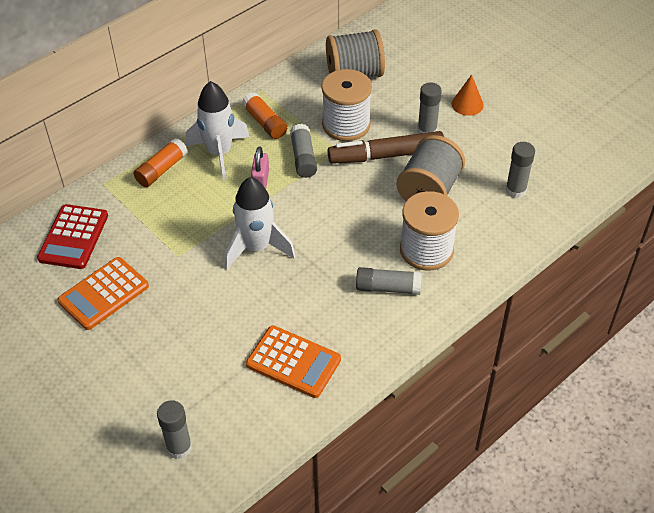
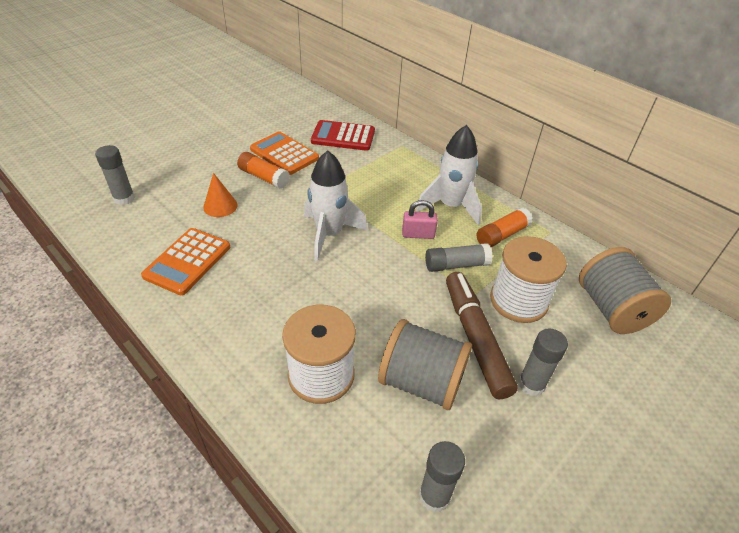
camera: 85 degrees right, 5 degrees down
orange glue stick [134,138,188,187] -> orange glue stick moved to [237,152,290,189]
grey glue stick [356,267,422,295] -> none
orange cone [452,74,484,116] -> orange cone moved to [203,173,238,217]

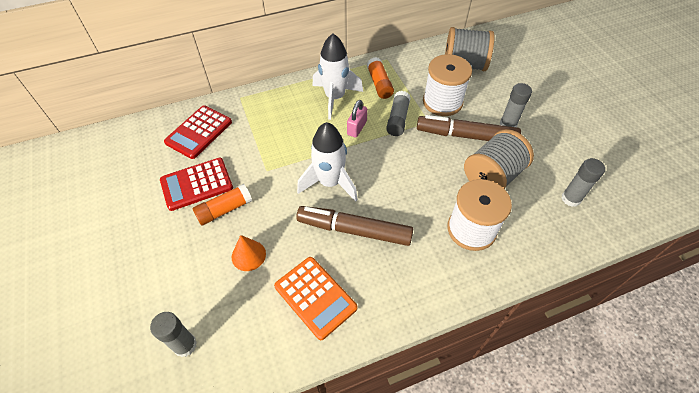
camera: 65 degrees left, 10 degrees up
orange calculator [250,131,319,175] -> red calculator [160,158,233,211]
none -> brown marker [296,206,413,246]

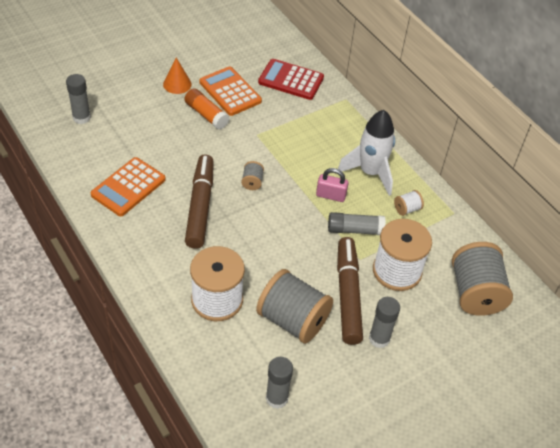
camera: 75 degrees right, 5 degrees down
red calculator [160,158,233,211] -> orange calculator [199,66,262,116]
orange cone [232,235,266,271] -> orange cone moved to [163,58,192,94]
white rocket [297,122,358,202] -> grey spool [241,161,264,190]
orange glue stick [367,57,394,99] -> white spool [394,190,424,216]

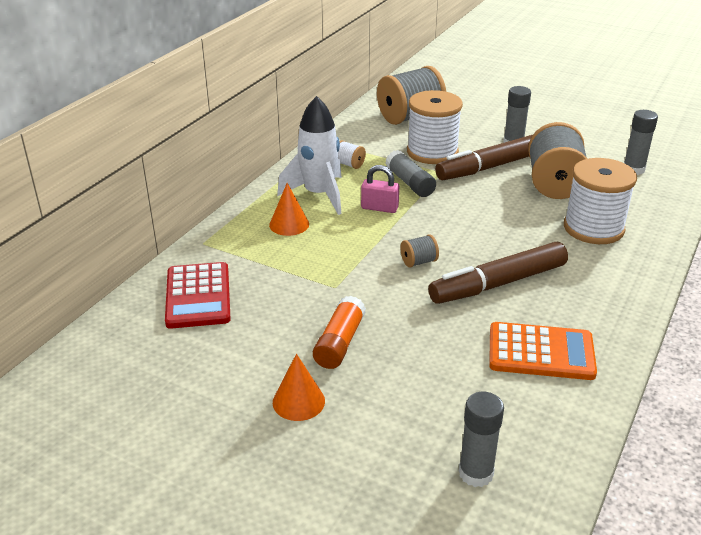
camera: 115 degrees left, 15 degrees down
orange calculator [199,66,262,116] -> none
pink padlock [316,168,349,202] -> pink padlock turned 60 degrees counterclockwise [361,165,399,213]
none -> orange cone [269,183,309,236]

